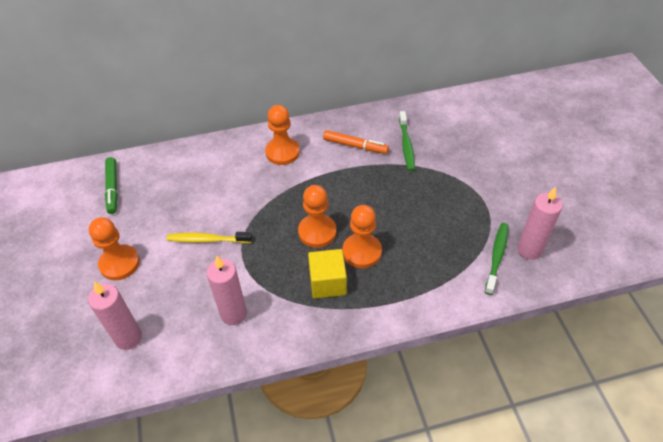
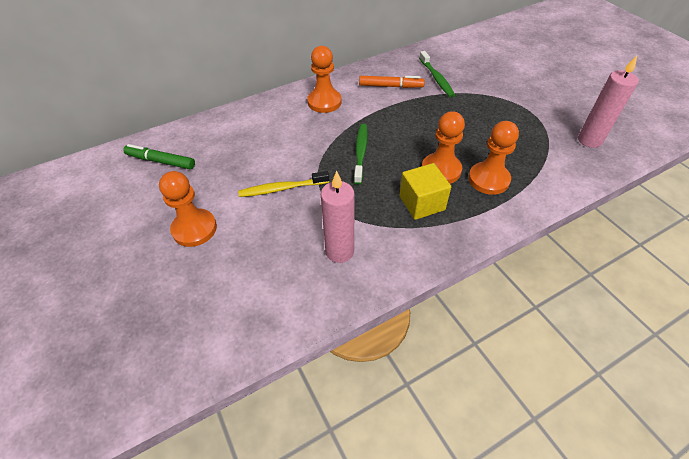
camera: 15 degrees left, 0 degrees up
pink candle [88,282,142,350] -> none
green marker [105,157,118,214] -> green marker turned 135 degrees clockwise [123,144,195,169]
orange pawn [298,185,336,248] -> orange pawn moved to [468,121,519,195]
green toothbrush [485,223,508,295] -> green toothbrush moved to [354,124,368,185]

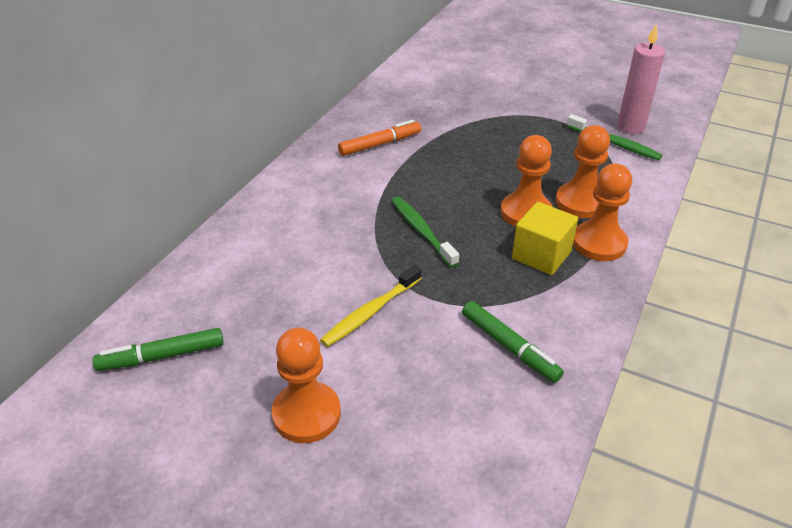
camera: 35 degrees left, 10 degrees down
orange pawn [307,46,341,113] -> orange pawn moved to [573,164,632,261]
pink candle [321,171,355,263] -> green marker [462,301,564,383]
green toothbrush [419,51,455,97] -> green toothbrush moved to [567,114,663,160]

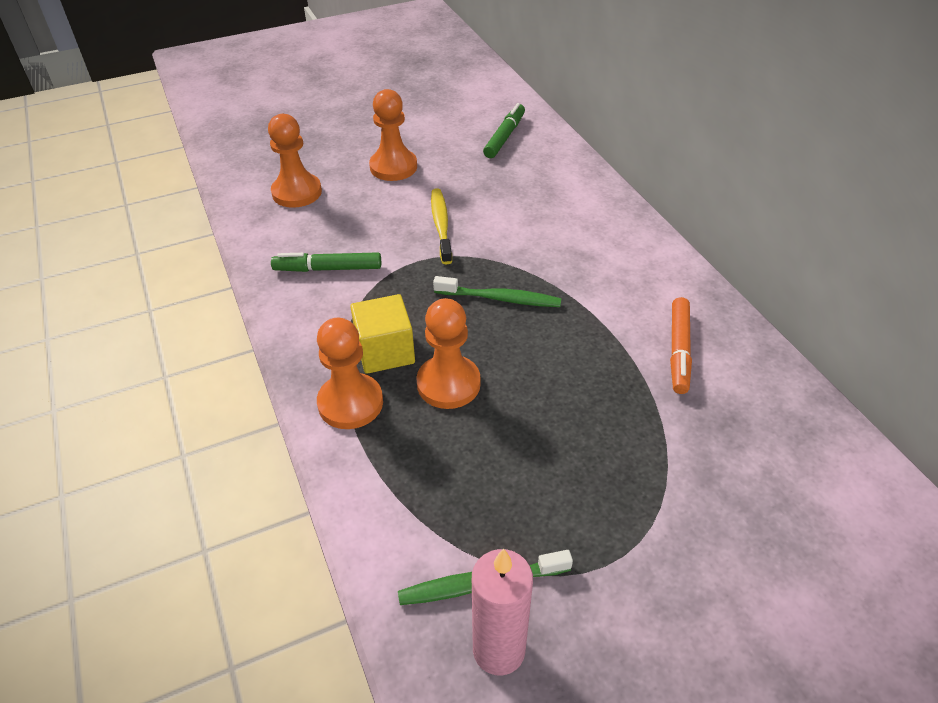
camera: 130 degrees right, 5 degrees up
orange pawn [555,125,610,218] -> orange pawn moved to [268,114,322,208]

